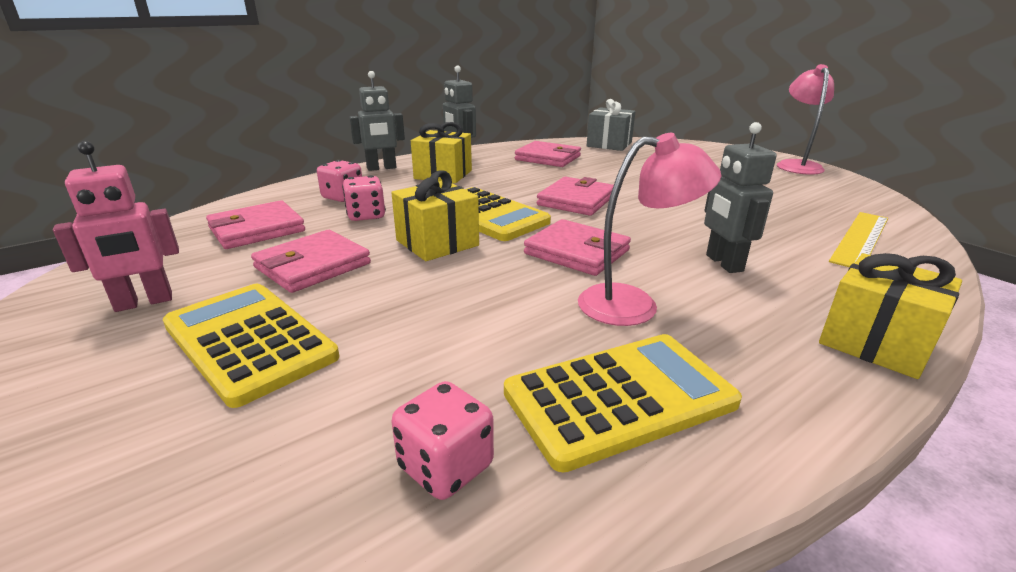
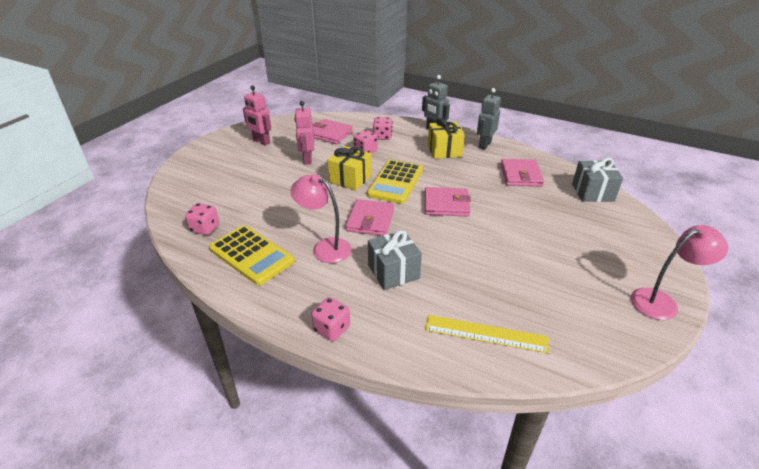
camera: 65 degrees right, 10 degrees up
yellow calculator [163,284,339,408] -> none
pink wallet [251,230,371,293] -> pink robot [295,101,314,164]
pink lamp [578,133,722,326] -> pink lamp turned 150 degrees clockwise [291,174,352,263]
grey robot [704,122,776,273] -> grey gift [368,230,422,290]
yellow gift [819,253,962,379] -> pink dice [311,297,350,341]

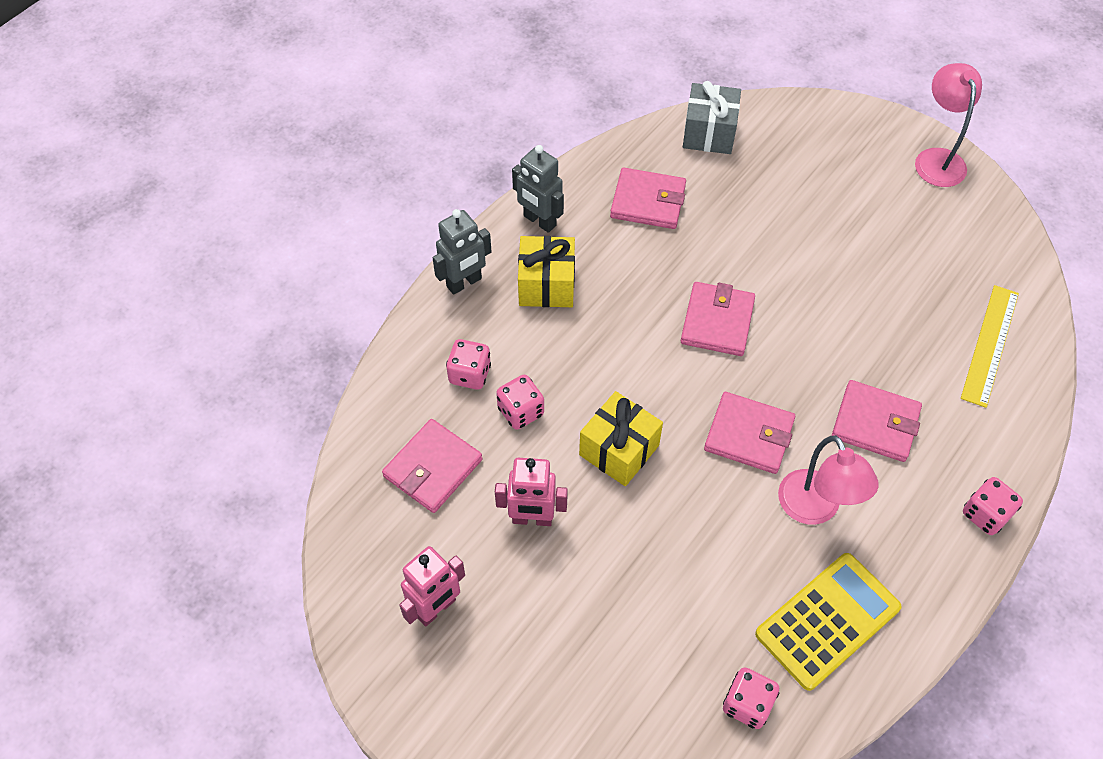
camera: 80 degrees left, 20 degrees up
pink lamp [291,174,352,263] -> pink lamp turned 60 degrees counterclockwise [778,435,879,525]
yellow calculator [367,159,423,204] -> none
grey gift [368,230,422,290] -> pink wallet [832,380,922,462]

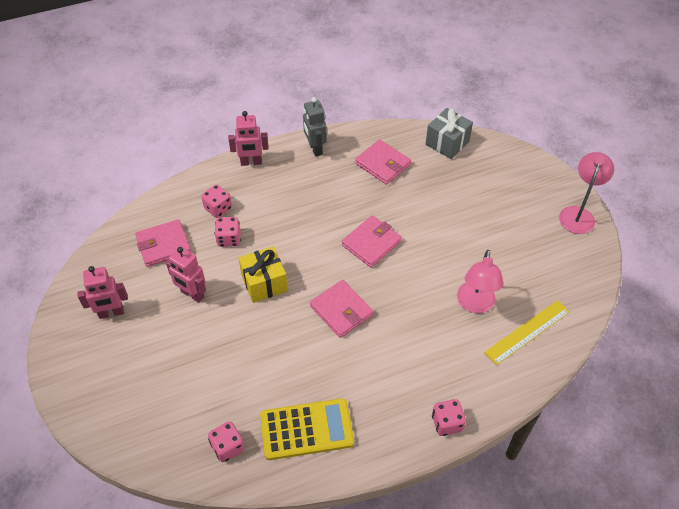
camera: 30 degrees right, 5 degrees down
grey robot [433,209,492,295] -> pink robot [228,111,269,166]
yellow gift [518,236,575,307] -> none
pink lamp [778,435,879,525] -> pink lamp moved to [457,250,504,313]
pink wallet [832,380,922,462] -> none

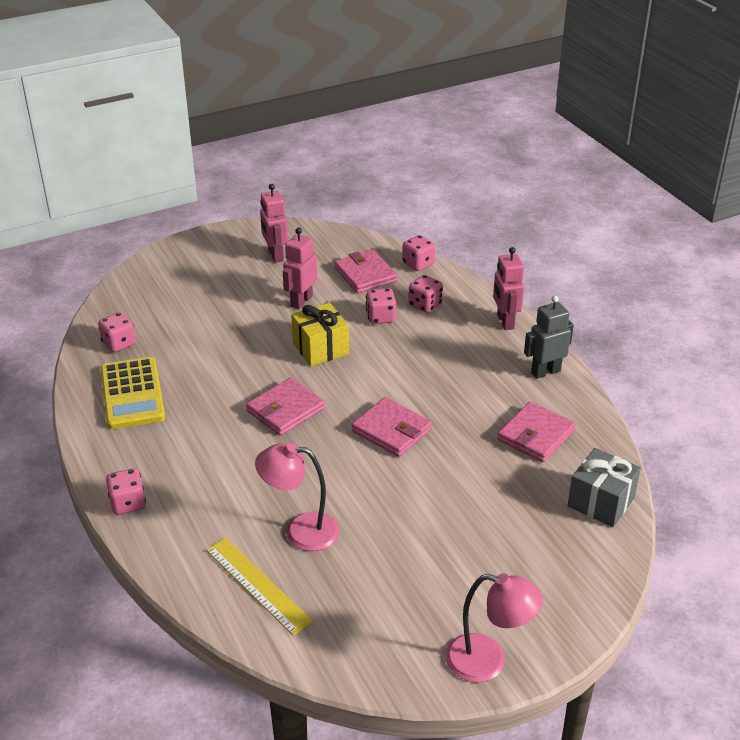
camera: 85 degrees right, 15 degrees down
none -> pink dice [402,235,435,271]

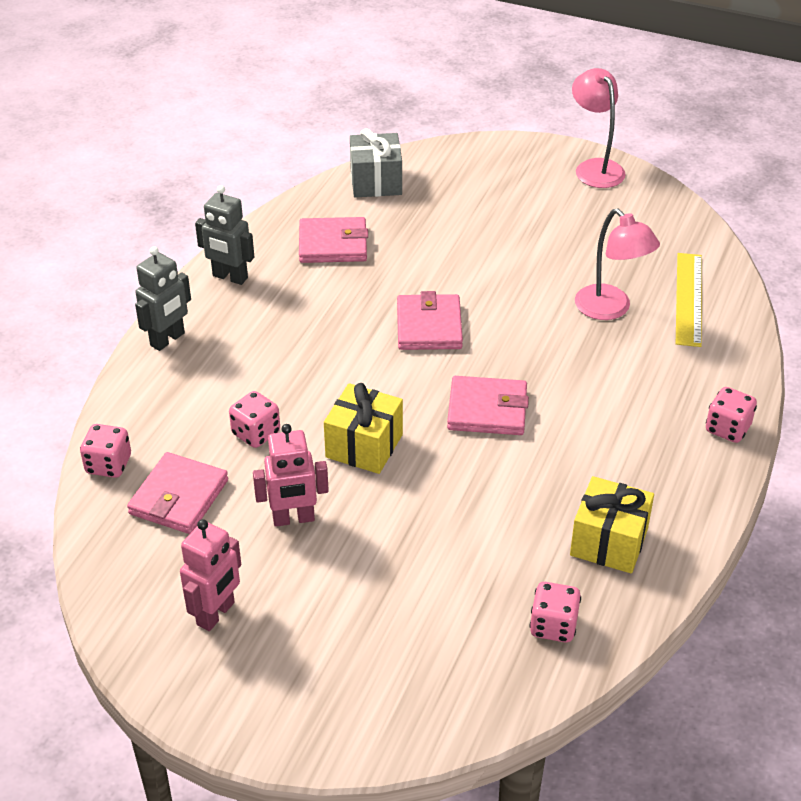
camera: 130 degrees left, 5 degrees up
yellow calculator [101,357,165,429] -> yellow gift [570,476,654,573]
pink dice [408,275,443,313] -> none
pink robot [493,247,524,330] -> grey robot [135,246,191,351]

